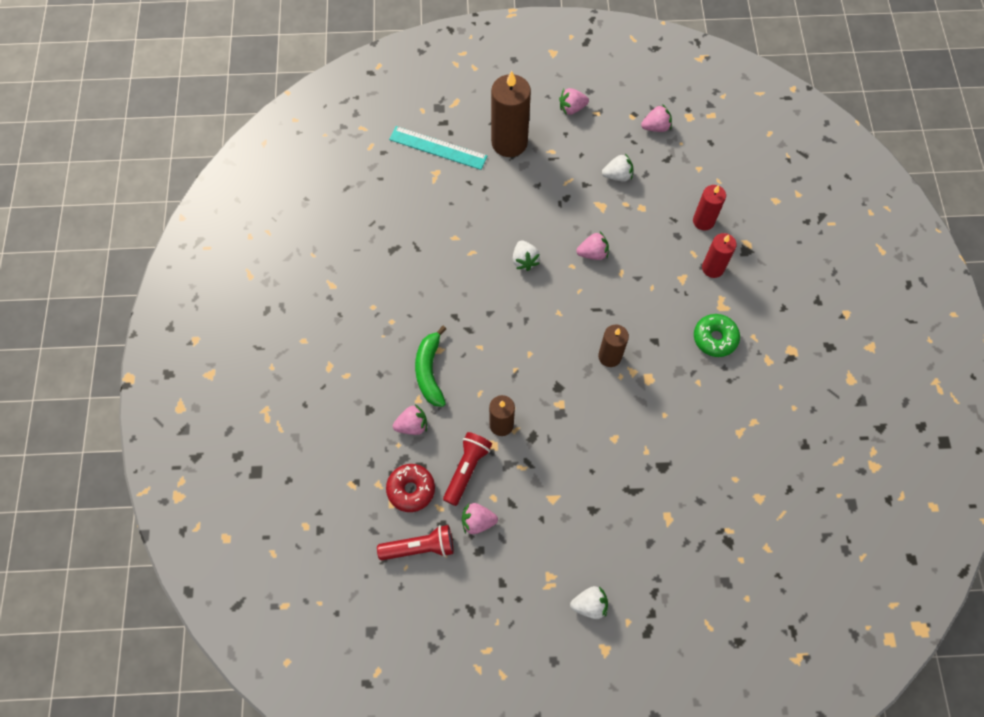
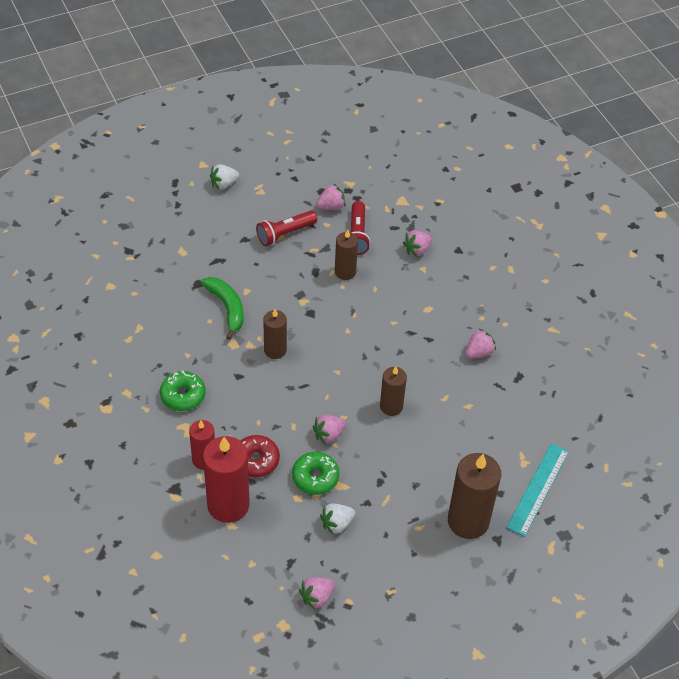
camera: 155 degrees right, 15 degrees down
red flashlight [377,525,454,560] -> red flashlight moved to [256,211,317,246]
red donut [386,464,435,512] -> red donut moved to [241,435,280,477]
turquoise ruler [389,126,487,170] -> turquoise ruler turned 60 degrees counterclockwise [506,443,569,537]
green banana [415,326,446,407] -> green banana moved to [200,277,244,340]
white strawberry [513,240,540,271] -> brown candle [380,366,407,416]
pink strawberry [559,88,589,115] -> pink strawberry moved to [465,329,496,359]
red candle [693,185,726,231] -> red candle [203,436,250,523], size x1.71
none -> green donut [292,452,339,495]

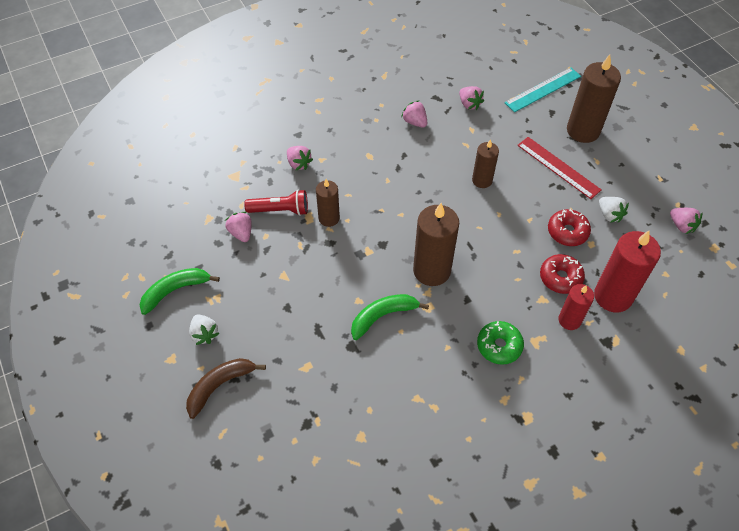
camera: 90 degrees left, 5 degrees up
red flashlight [256,211,317,246] -> none
brown candle [263,309,287,359] -> brown candle [413,203,459,286], size x1.71
green donut [292,452,339,495] -> red donut [548,209,591,246]
pink strawberry [313,415,346,444] -> pink strawberry moved to [459,86,484,110]
turquoise ruler [506,443,569,537] -> turquoise ruler turned 60 degrees counterclockwise [505,68,581,112]
none -> green banana [140,268,220,315]
none -> brown banana [186,358,266,419]
none -> red ruler [517,137,602,199]

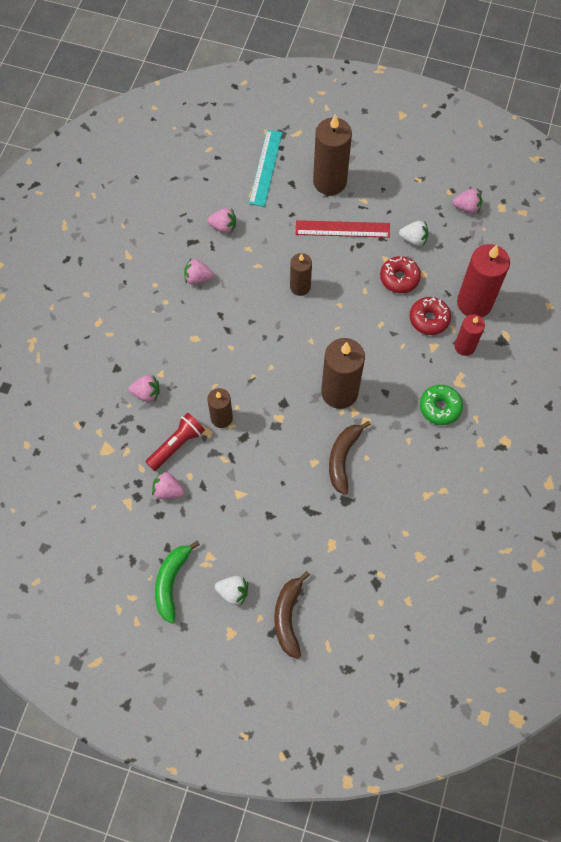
camera: 45 degrees left, 10 degrees up
green banana [351,294,429,340] -> brown banana [329,421,371,495]

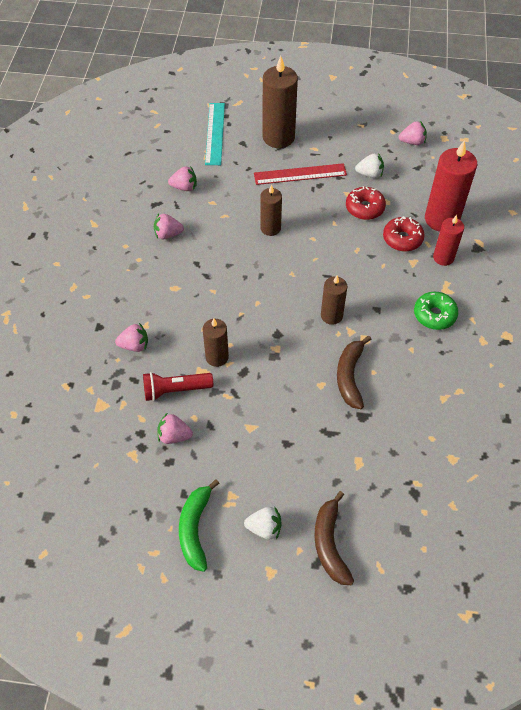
camera: 10 degrees left, 10 degrees down
red flashlight [146,413,205,471] -> red flashlight turned 135 degrees counterclockwise [143,372,213,401]
brown candle [321,338,365,409] -> brown candle [321,276,347,325], size x0.59

